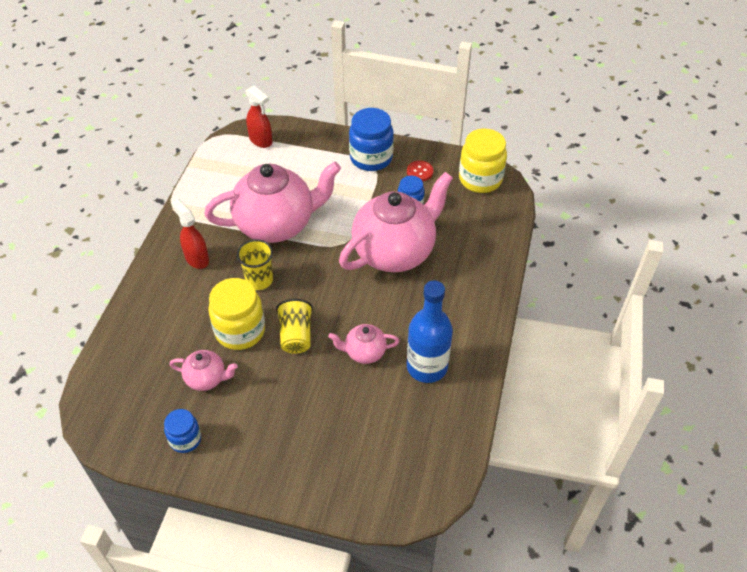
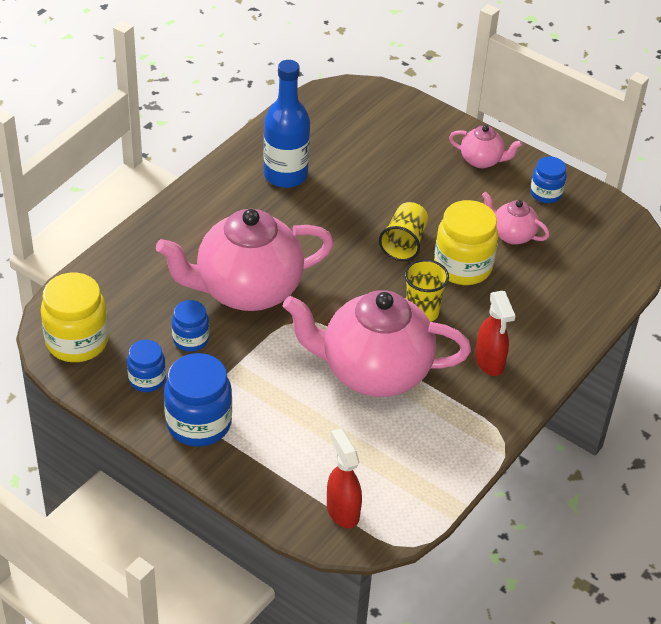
camera: 160 degrees left, 5 degrees down
pink teapot [328,324,399,364] -> pink teapot moved to [449,125,523,168]
red button [407,161,433,181] -> blue jar [127,340,166,392]

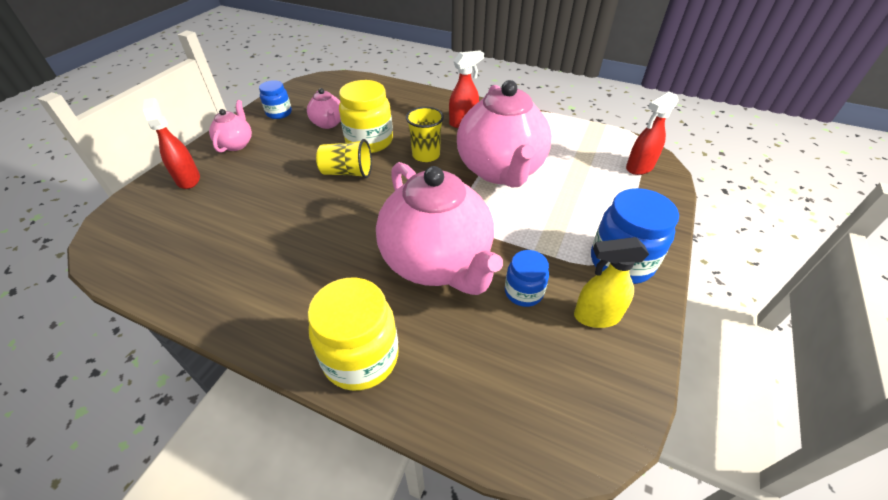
camera: 100 degrees left, 0 degrees up
yellow jar [41,273,109,362] -> yellow jar moved to [308,278,399,391]
blue jar [127,340,166,392] -> yellow spray bottle [574,237,649,328]
blue bottle [264,60,310,188] -> none
pink teapot [482,192,550,245] -> pink teapot turned 45 degrees counterclockwise [307,88,341,129]
none -> red spray bottle [143,98,200,189]

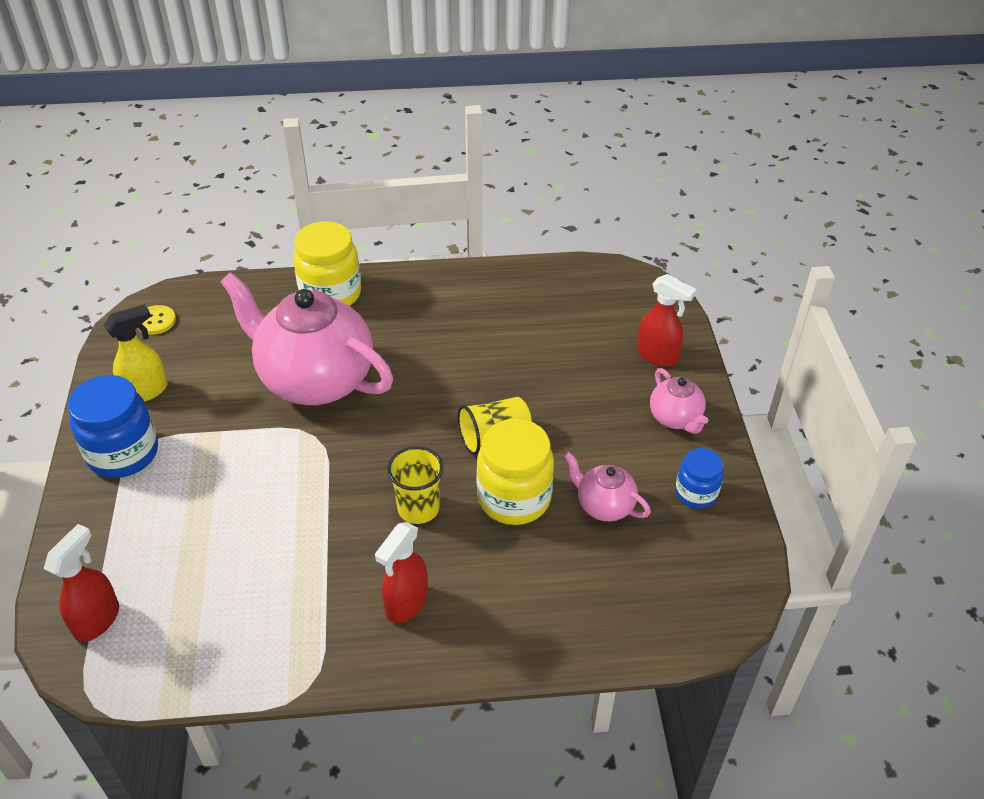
camera: 150 degrees right, 0 degrees up
pink teapot [457,80,552,188] -> none
blue jar [505,250,549,307] -> none
none -> yellow button [139,305,176,335]

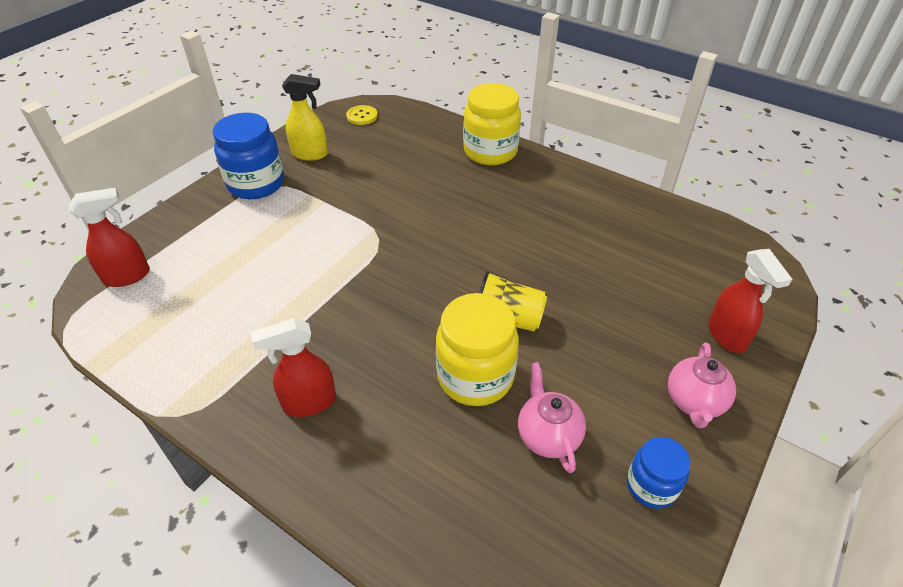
camera: 40 degrees right, 0 degrees up
pink teapot [220,272,393,405] -> none
yellow cup [387,446,443,524] -> none

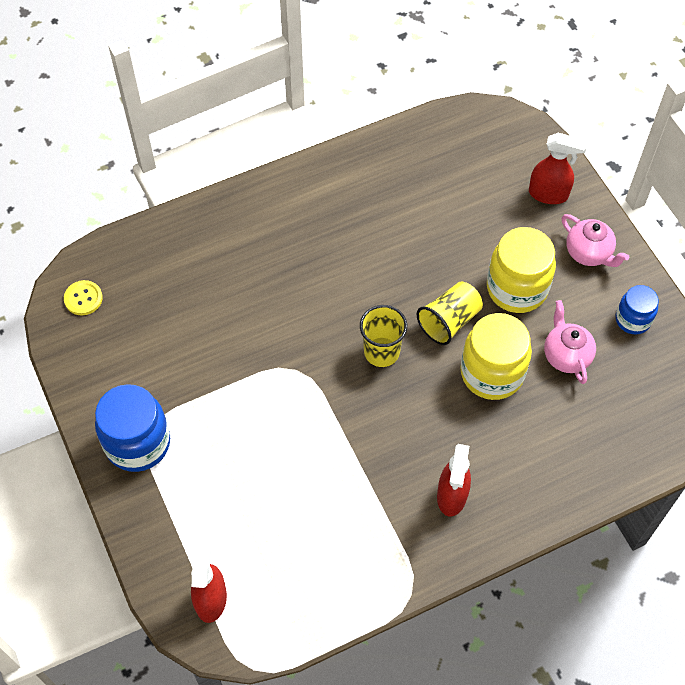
camera: 60 degrees left, 15 degrees up
yellow spray bottle [282,74,328,161] -> none
yellow jar [463,83,521,165] -> yellow jar moved to [487,227,556,313]
pink teapot [518,362,586,473] -> pink teapot turned 60 degrees clockwise [544,300,596,384]
none -> yellow cup [360,305,407,367]

